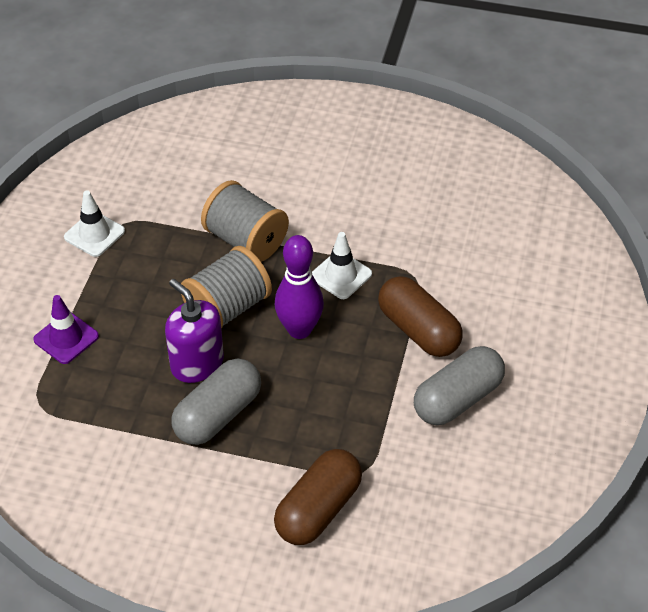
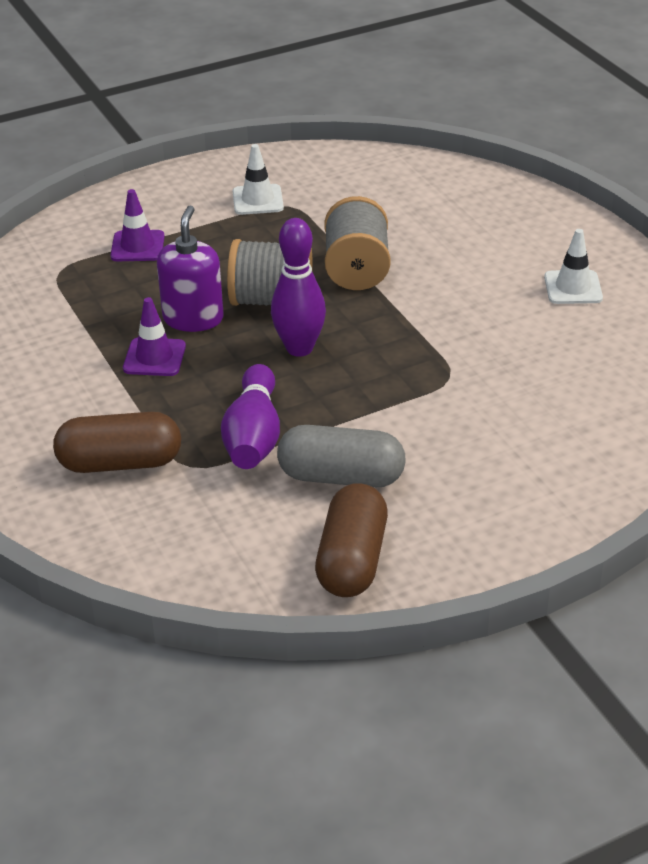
camera: 50 degrees right, 10 degrees down
grey capsule [172,359,261,445] -> purple traffic cone [123,297,186,376]
white traffic cone [312,232,372,299] -> white traffic cone moved to [544,229,603,304]
brown capsule [378,276,463,357] -> brown capsule moved to [315,483,388,597]
none -> purple bowling pin [221,364,280,469]

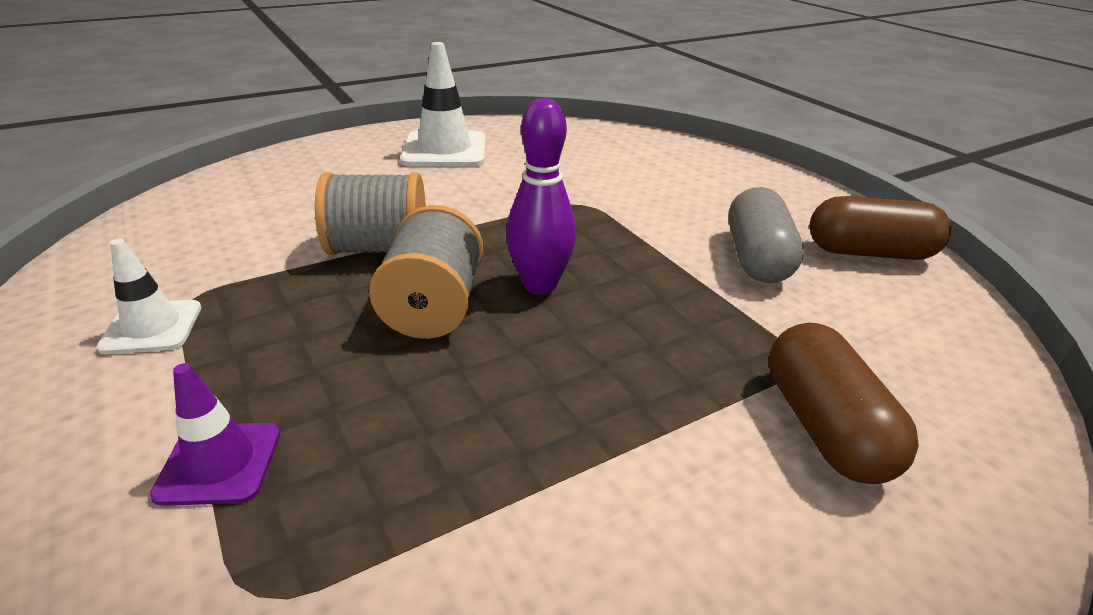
camera: 95 degrees left, 5 degrees down
purple traffic cone [123,297,186,376] -> none
purple soap dispenser [157,205,224,332] -> none
purple bowling pin [221,364,280,469] -> none
white traffic cone [544,229,603,304] -> white traffic cone [400,42,486,167], size x1.67

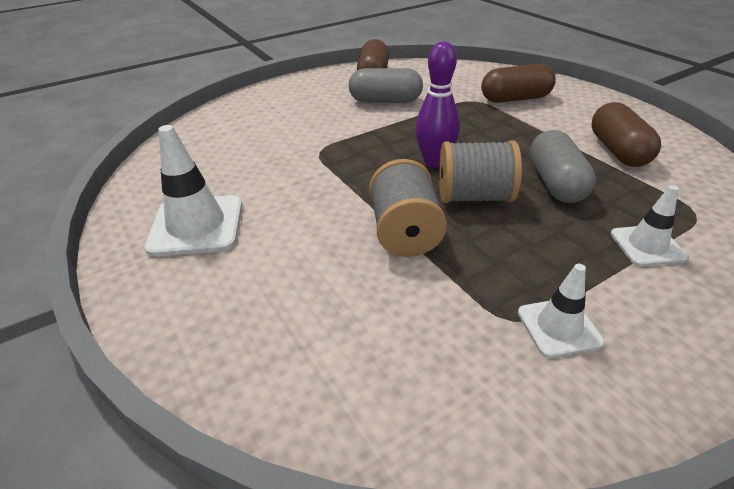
camera: 90 degrees left, 5 degrees up
purple traffic cone [150,363,280,506] -> white traffic cone [611,185,688,266]
none -> grey capsule [530,130,596,203]
none -> brown capsule [591,102,661,167]

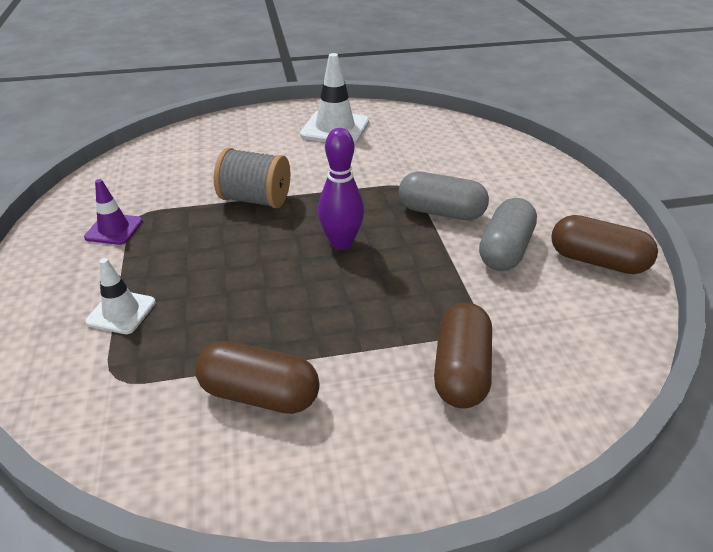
camera: 110 degrees right, 0 degrees up
grey spool [439,141,522,203] -> none
white traffic cone [518,264,604,358] -> purple traffic cone [84,179,143,245]
grey capsule [530,130,596,203] -> grey capsule moved to [399,172,489,220]

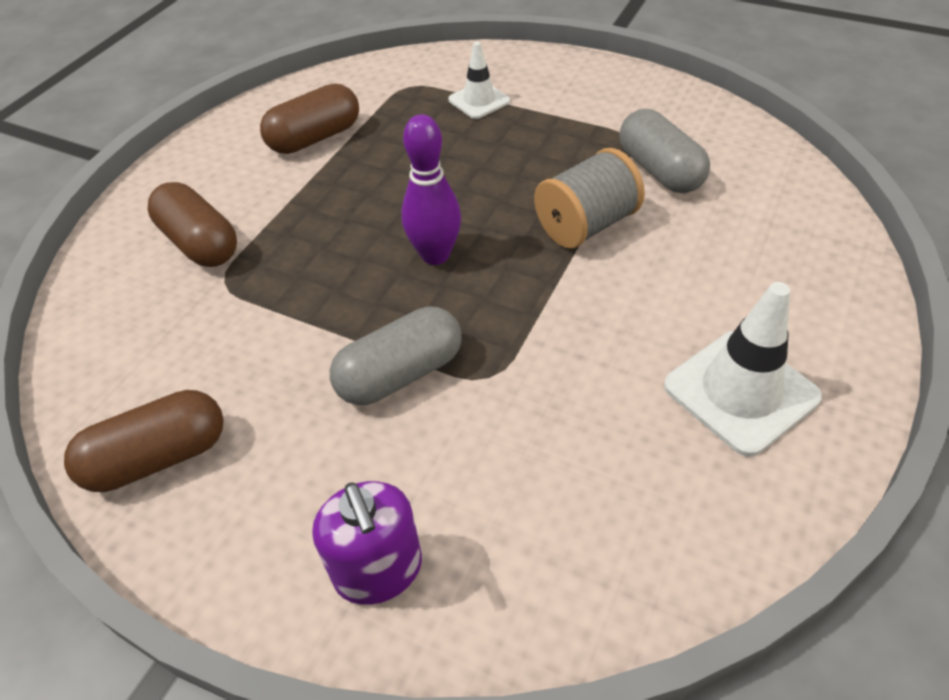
camera: 130 degrees right, 10 degrees up
purple traffic cone [84,179,143,245] -> none
grey capsule [479,198,537,271] -> grey capsule moved to [619,109,710,193]
none -> purple soap dispenser [312,481,422,605]

